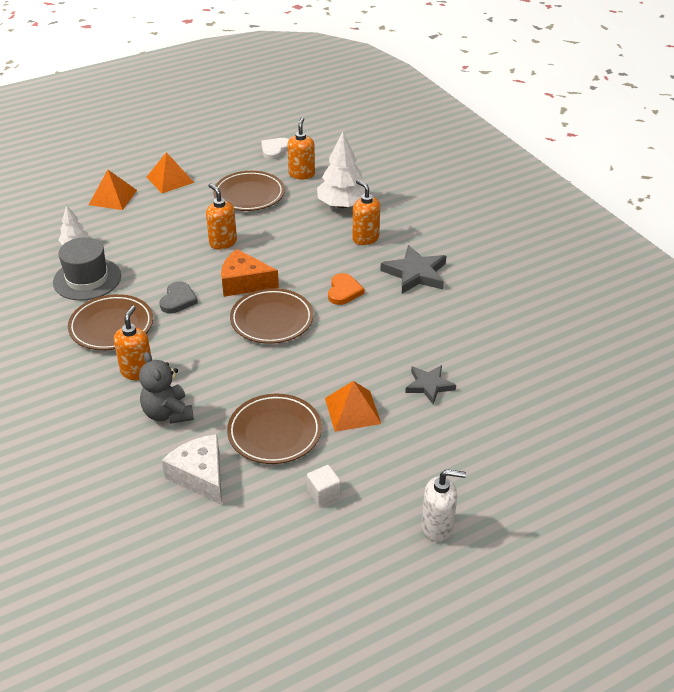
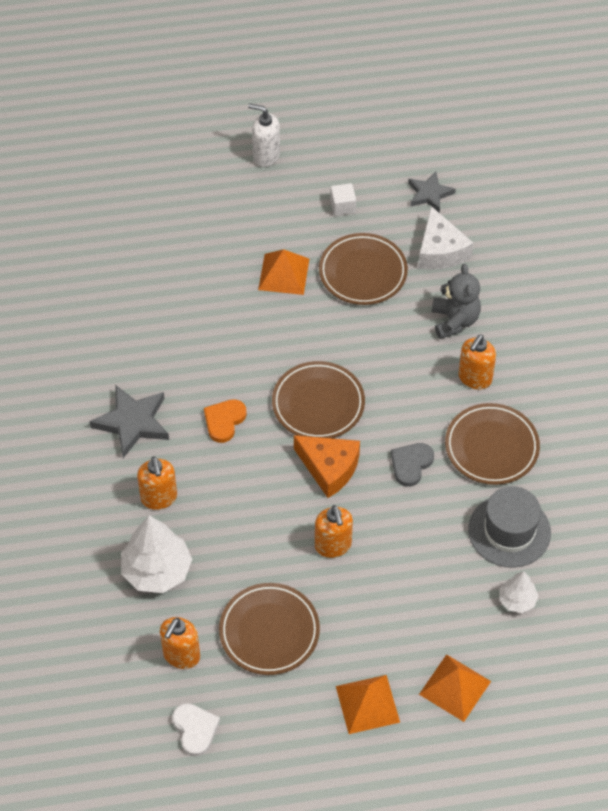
camera: 160 degrees left, 15 degrees up
white heart [261,138,289,160] -> white heart turned 75 degrees counterclockwise [172,703,220,757]
grey star [405,365,456,404] -> grey star moved to [408,171,456,213]

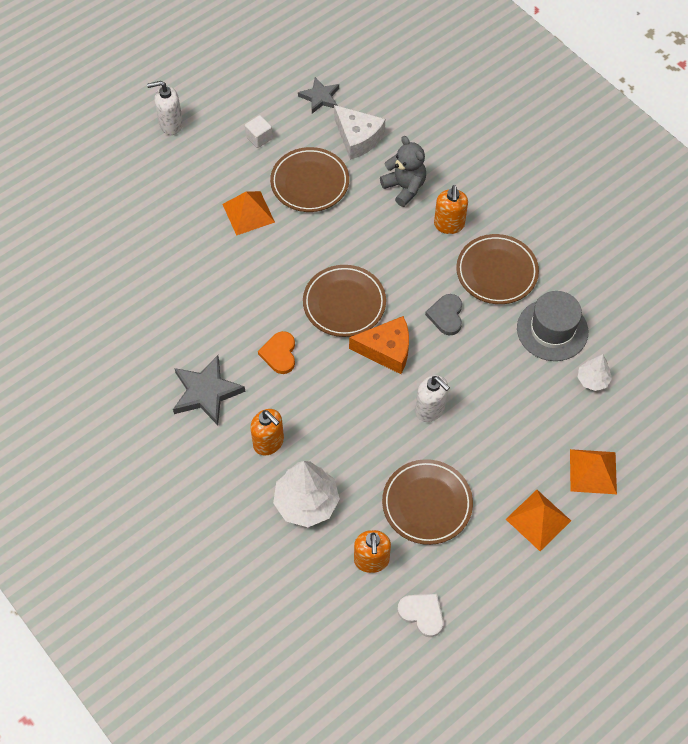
camera: 30 degrees left, 5 degrees up
orange soap dispenser [315,505,353,558] -> white soap dispenser [415,375,450,422]

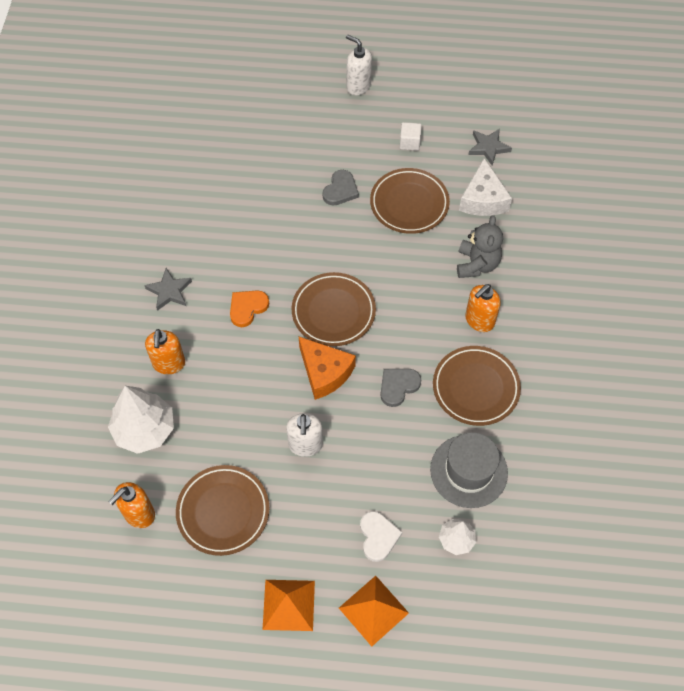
camera: 45 degrees right, 0 degrees up
grey star [173,355,245,425] -> grey star [144,268,192,311], size x0.66
orange pyramid [222,191,275,236] -> grey heart [322,170,359,205]
white heart [397,594,443,637] -> white heart moved to [360,511,402,562]

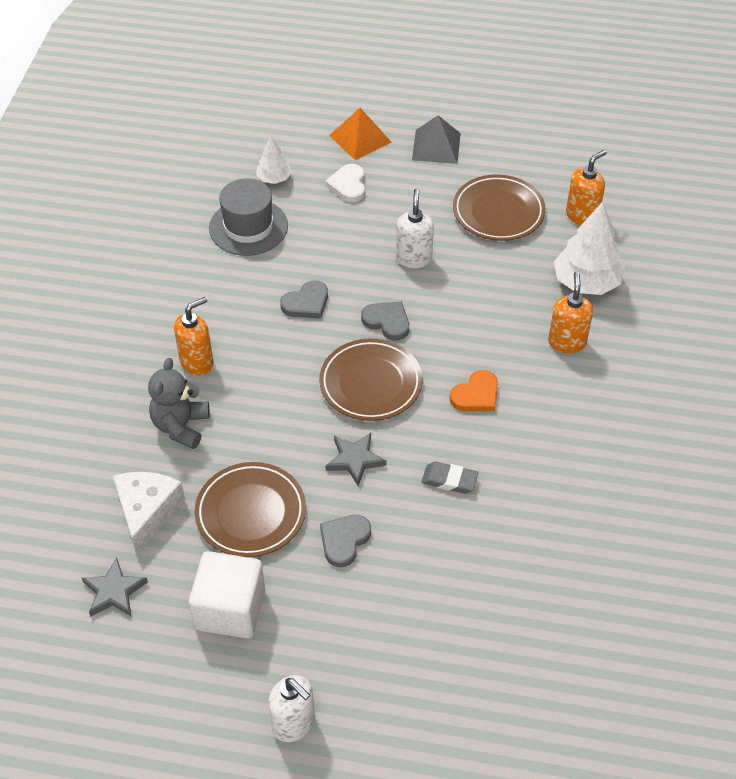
camera: 175 degrees left, 10 degrees down
grey star [144,268,192,311] -> grey star moved to [326,433,386,486]
orange pyramid [262,580,315,631] -> grey pyramid [412,115,461,164]
orange cheese [299,337,356,400] -> grey heart [361,301,409,340]
white cube [400,122,422,151] -> white cube [189,551,265,639], size x1.98
brown plate [433,346,521,426] -> none
none -> grey eraser [422,462,478,494]

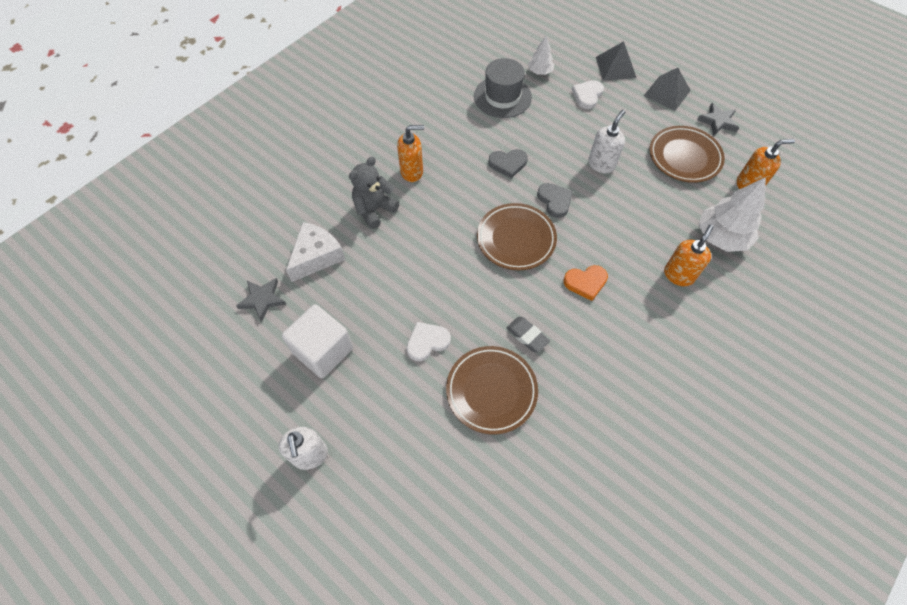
camera: 30 degrees right, 10 degrees up
brown plate [195,462,306,557] -> brown plate moved to [446,346,538,434]
grey heart [320,515,371,567] -> white heart [406,322,451,361]
grey star [326,433,386,486] -> grey star moved to [697,103,739,136]
orange pyramid [329,108,391,160] -> grey pyramid [596,41,636,81]

